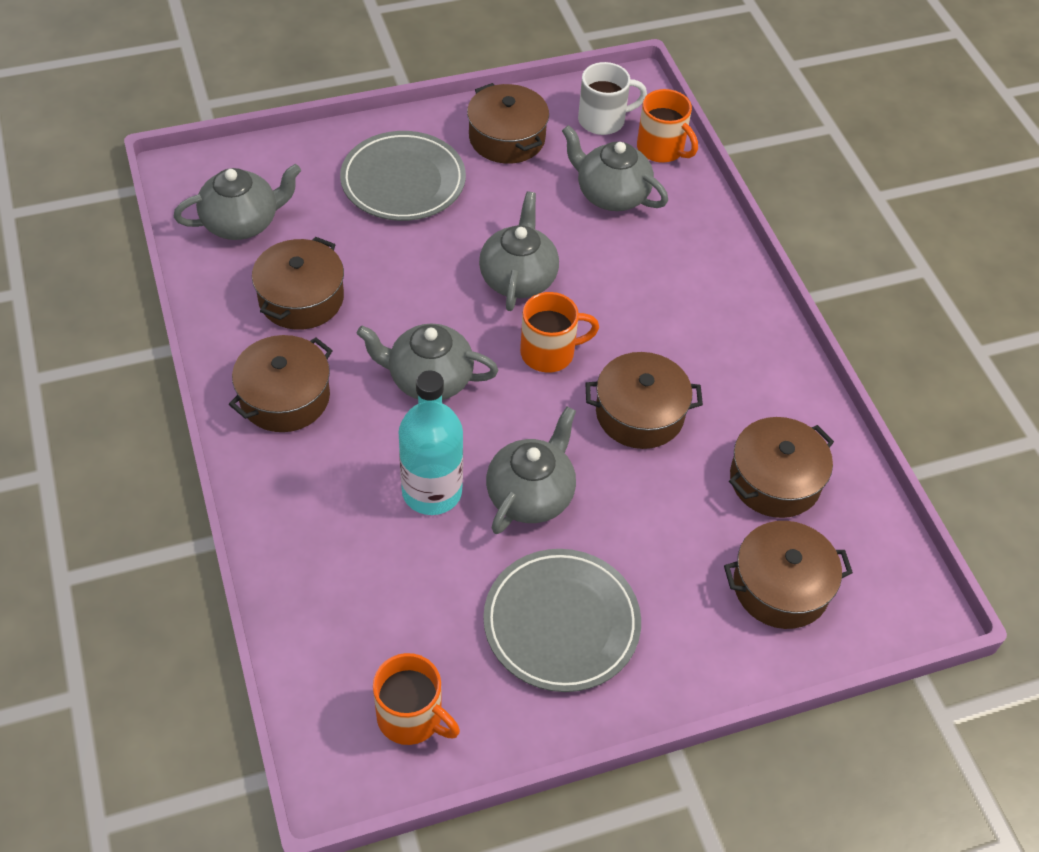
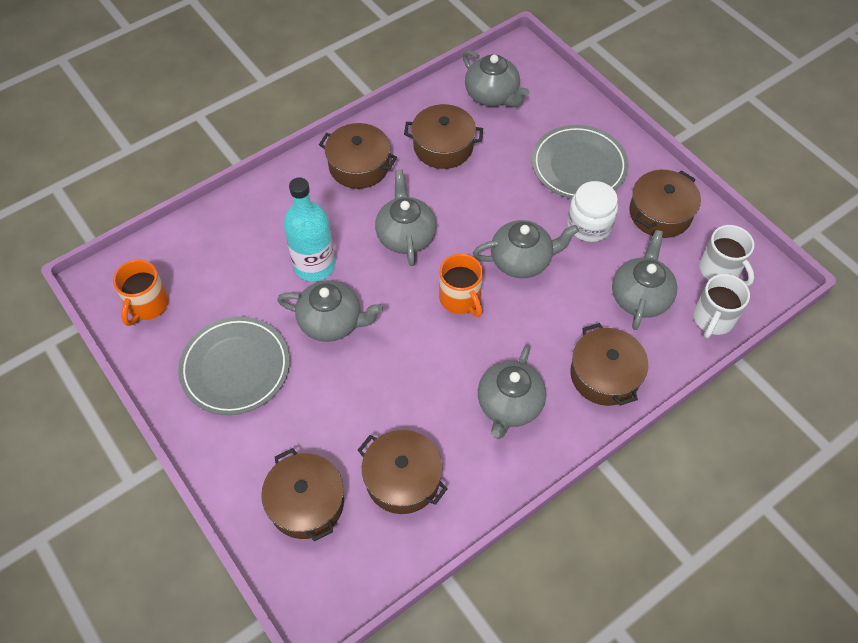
camera: 75 degrees right, 5 degrees up
brown pot [585,352,703,449] -> brown pot moved to [570,323,648,406]
orange mug [637,89,698,163] -> white mug [694,274,750,338]
none -> grey teapot [478,345,546,439]
none -> white jar [567,181,618,242]

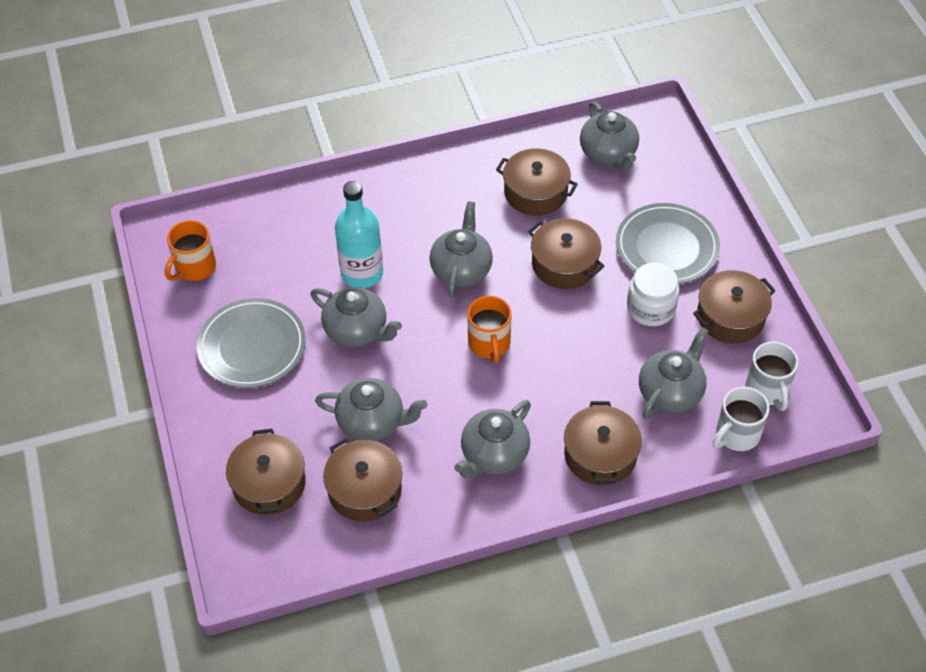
camera: 20 degrees right, 5 degrees down
brown pot [319,123,397,189] -> brown pot moved to [528,218,604,289]
grey teapot [473,220,579,278] -> grey teapot moved to [315,378,427,441]

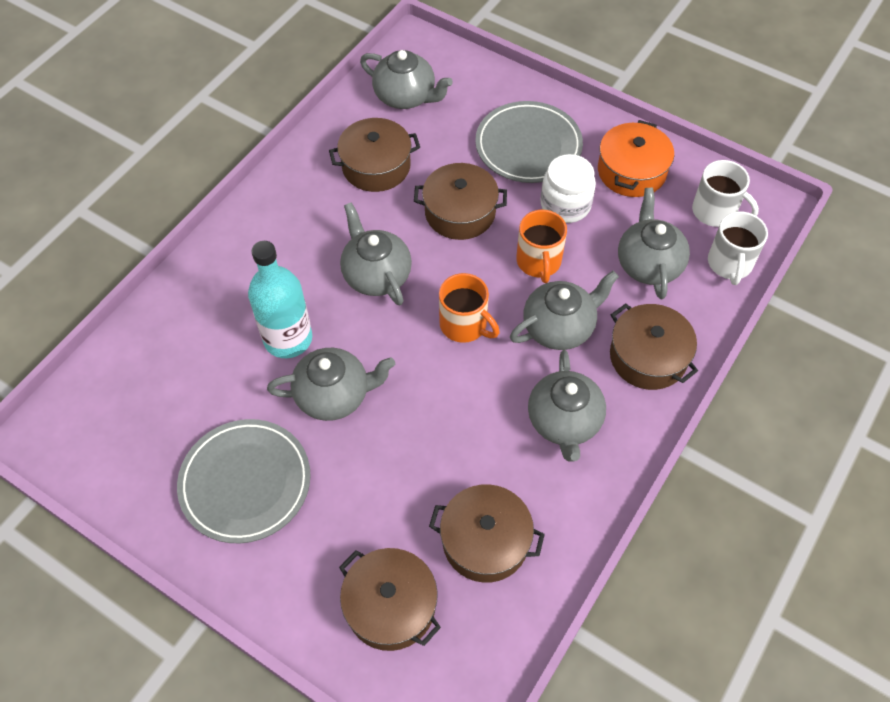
camera: 40 degrees left, 5 degrees up
orange mug [165,220,216,281] -> orange mug moved to [516,210,567,283]
grey teapot [315,378,427,441] -> grey teapot moved to [510,271,619,350]
brown pot [693,270,776,344] -> orange pot [598,120,674,197]

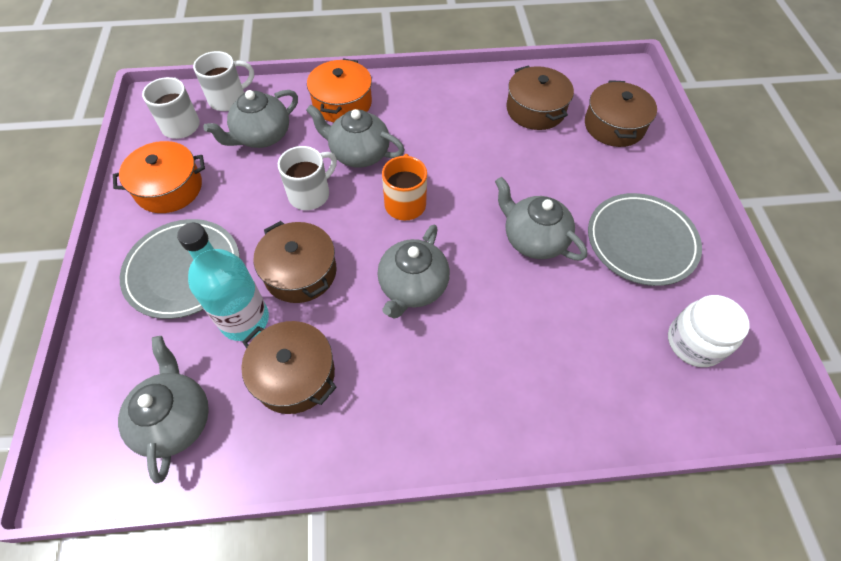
camera: 130 degrees left, 0 degrees up
turquoise bottle [248,241,312,358] -> turquoise bottle moved to [177,222,269,341]
orange mug [516,210,567,283] -> white mug [278,146,337,210]
grey teapot [528,350,606,462] -> none
white jar [541,154,596,223] -> white jar moved to [668,295,750,367]
brown pot [610,303,698,390] -> orange pot [307,59,372,122]

